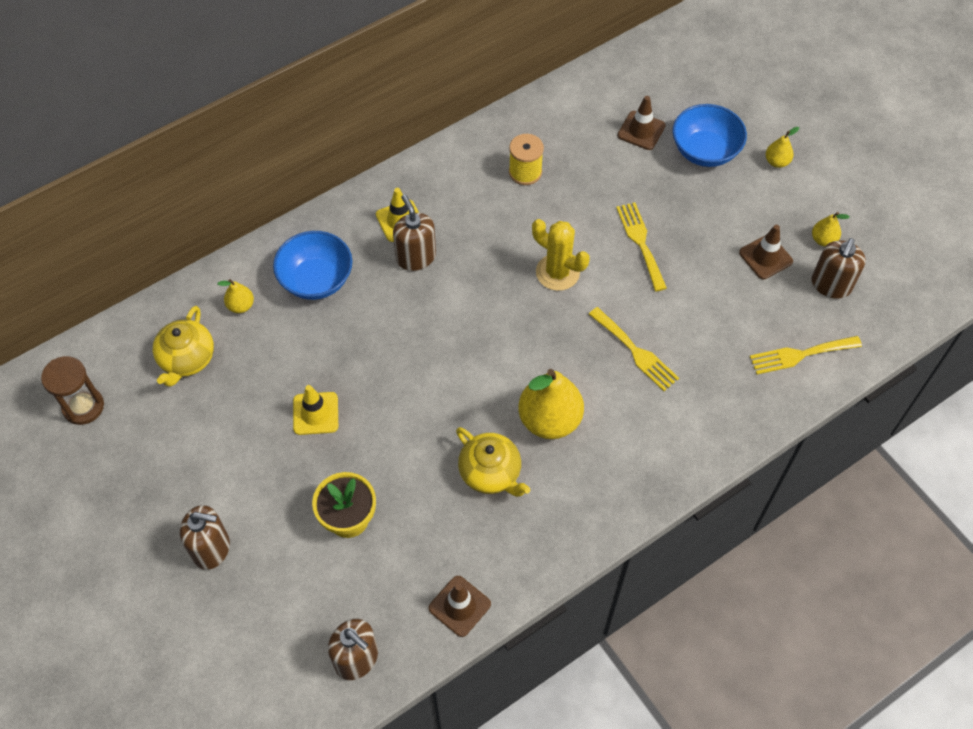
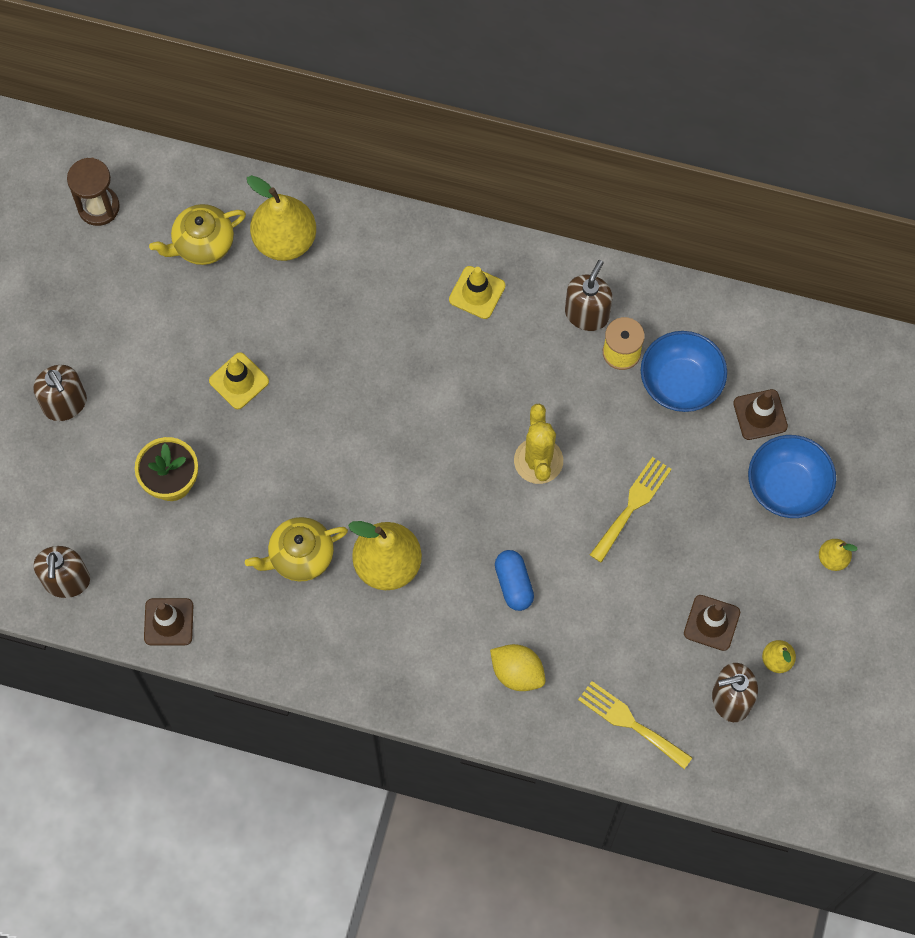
camera: 50 degrees right, 10 degrees up
yellow pear [217,279,254,313] -> yellow pear [247,175,316,261], size x2.10
blue bowl [273,231,352,300] -> blue bowl moved to [641,331,727,412]
brown soap dispenser [393,194,436,271] -> brown soap dispenser moved to [565,260,612,331]
yellow teapot [456,427,530,497] -> yellow teapot turned 60 degrees clockwise [245,517,348,581]
yellow fork [589,307,679,391] -> blue capsule [495,550,534,611]
none -> yellow lemon [490,644,546,691]

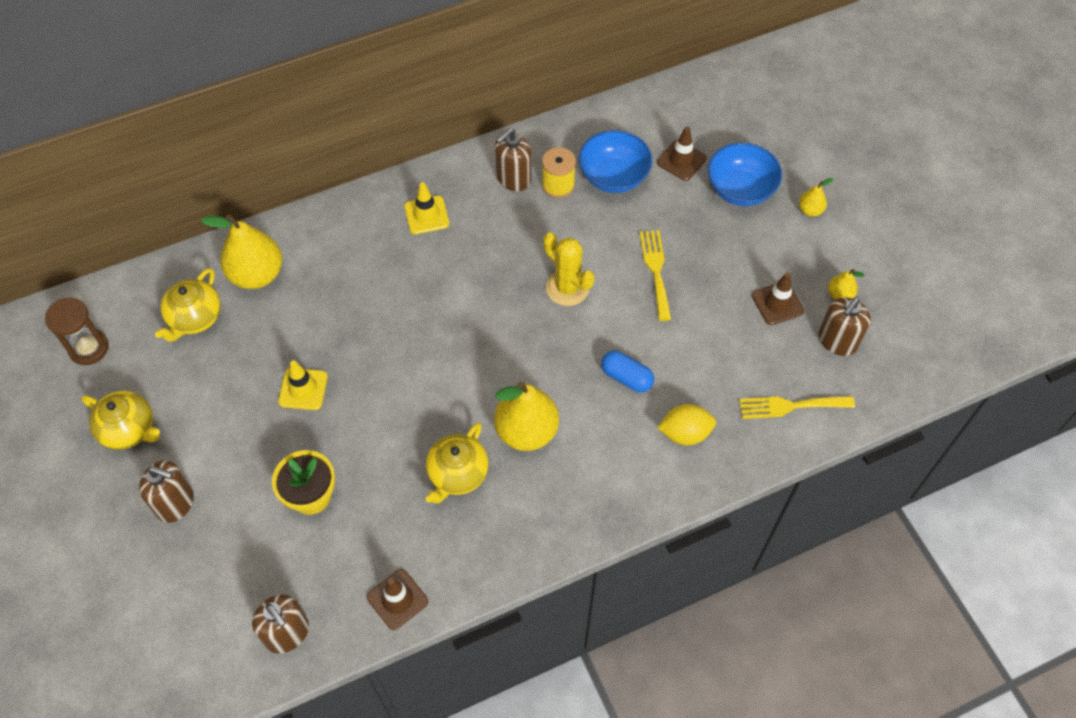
camera: 40 degrees left, 10 degrees down
brown soap dispenser [565,260,612,331] -> brown soap dispenser turned 120 degrees counterclockwise [495,128,532,191]
none -> yellow teapot [81,391,160,450]

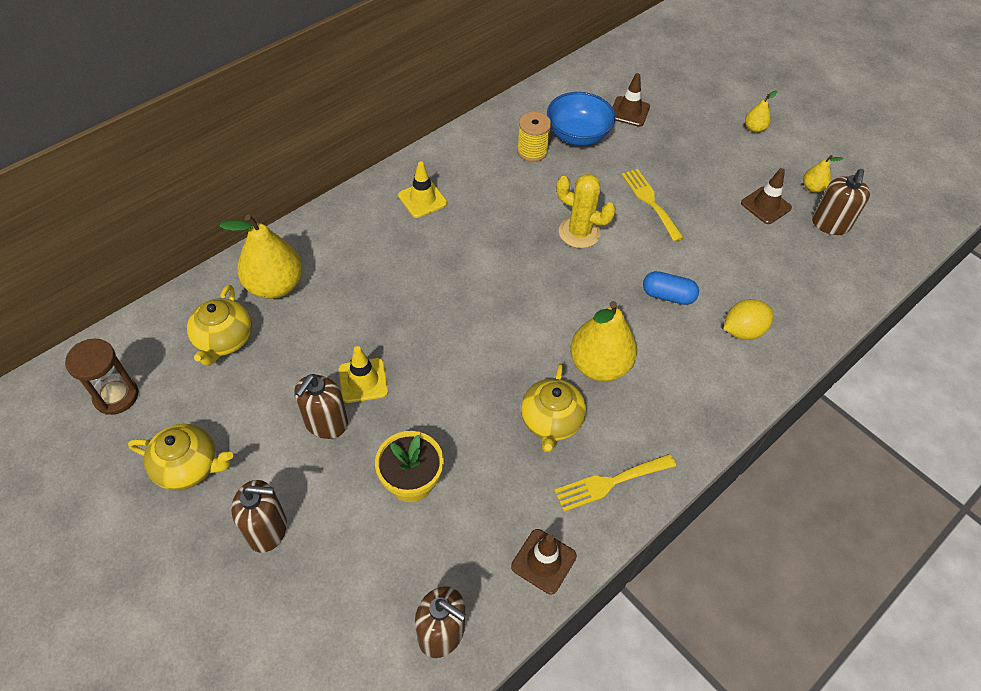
camera: 20 degrees left, 5 degrees down
brown soap dispenser [495,128,532,191] -> brown soap dispenser moved to [294,374,348,439]
blue bowl [708,142,782,206] -> none
yellow fork [739,396,855,419] -> yellow fork moved to [554,454,676,512]

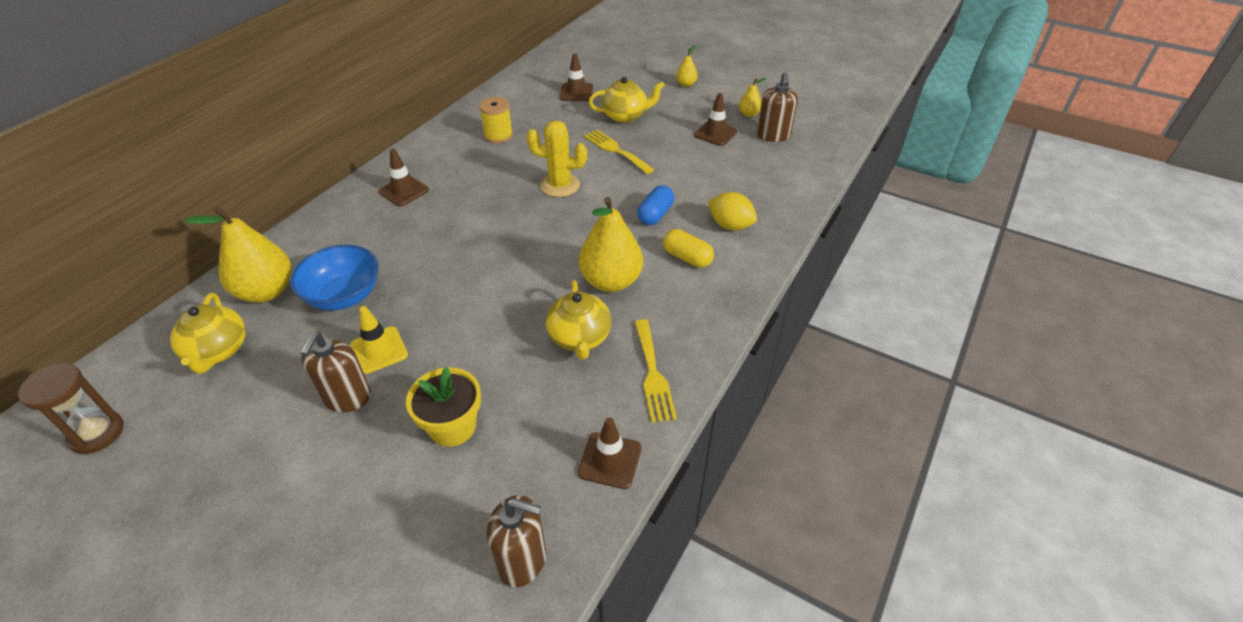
camera: 15 degrees left, 10 degrees down
yellow teapot [128,424,233,490] -> yellow teapot moved to [589,77,665,123]
brown soap dispenser [231,480,287,553] -> none
yellow traffic cone [398,161,447,218] -> brown traffic cone [379,149,429,207]
blue bowl [547,92,615,146] -> blue bowl moved to [290,245,378,310]
yellow fork [554,454,676,512] -> yellow fork turned 60 degrees counterclockwise [634,319,677,423]
blue capsule [643,271,699,305] -> blue capsule turned 60 degrees counterclockwise [637,185,674,225]
yellow lemon [723,299,774,340] -> yellow lemon turned 75 degrees clockwise [708,192,757,230]
none -> yellow capsule [663,229,714,268]

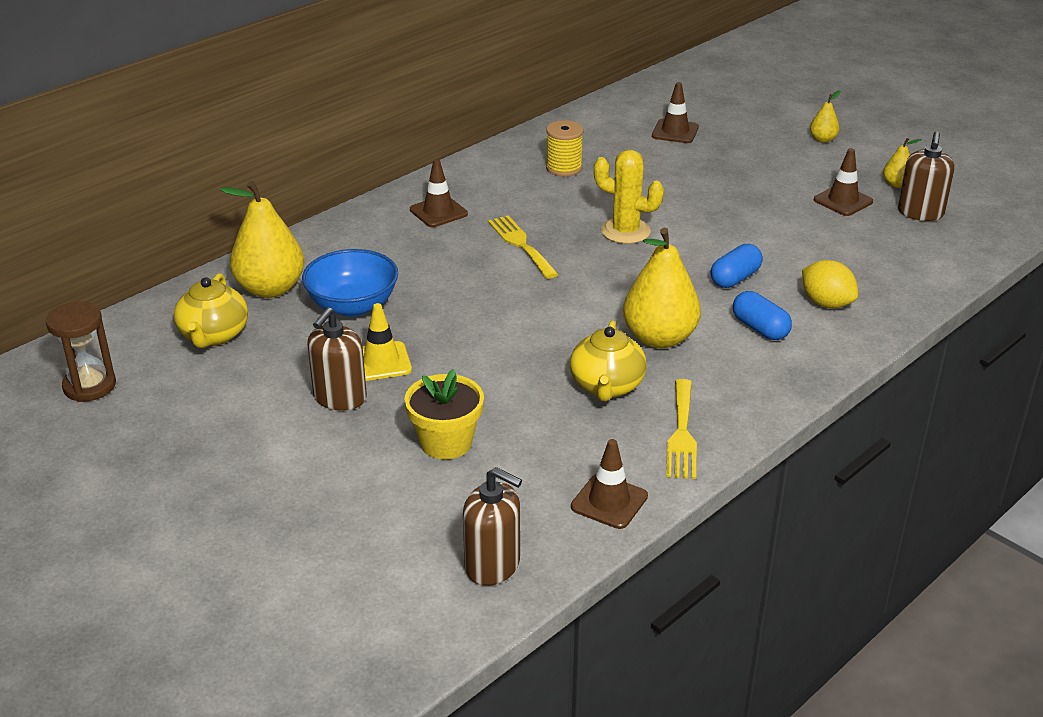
camera: 15 degrees right, 10 degrees down
yellow fork [584,130,655,174] -> yellow fork moved to [488,215,559,279]
yellow teapot [589,77,665,123] -> none
yellow capsule [663,229,714,268] -> blue capsule [733,291,792,340]

